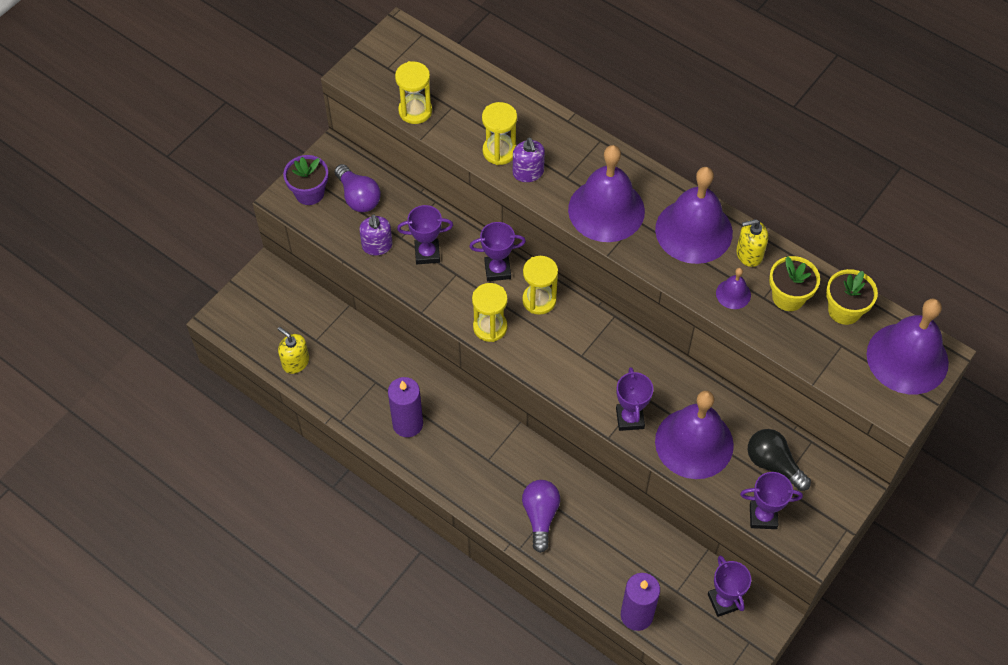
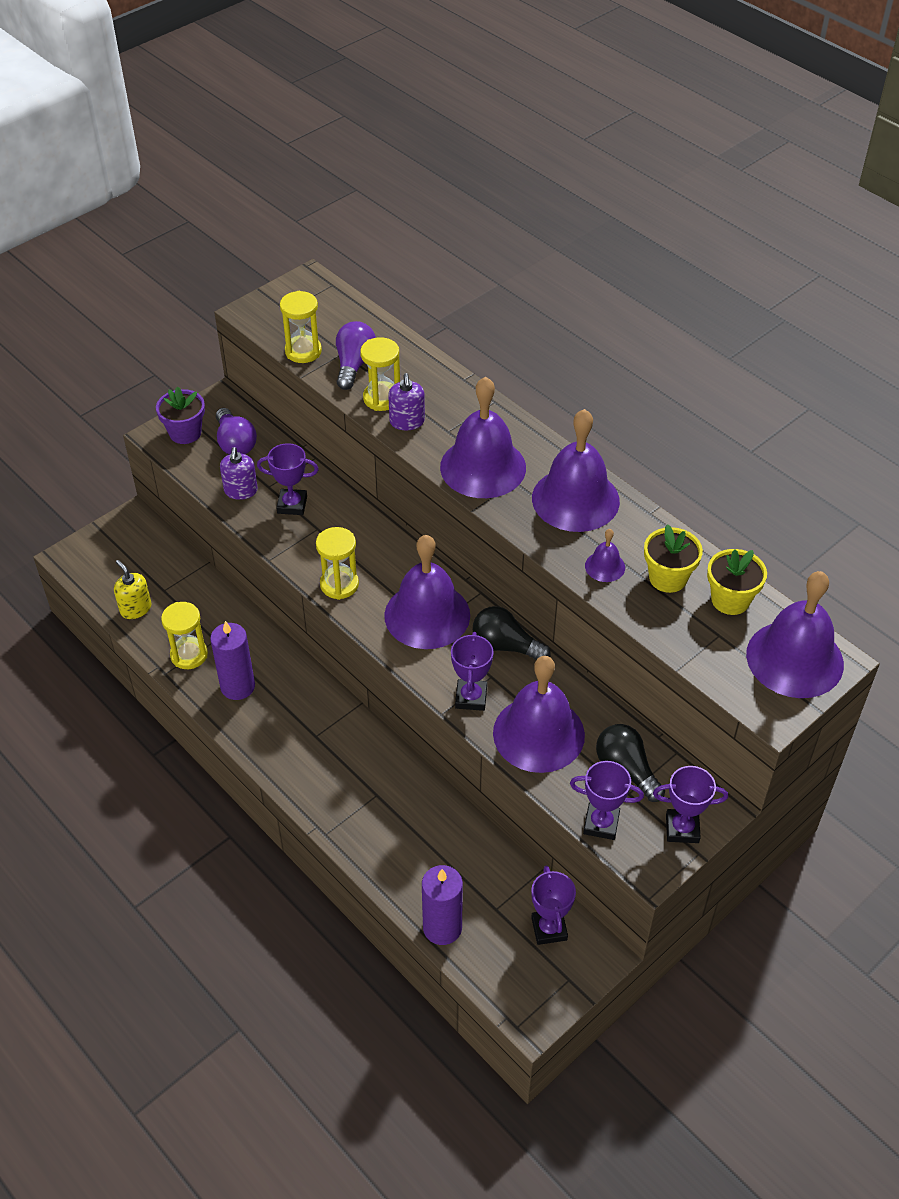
camera: 10 degrees right, 10 degrees down
purple trophy [469,222,526,281] -> purple trophy moved to [653,766,728,843]
yellow hourglass [522,256,558,315] -> yellow hourglass moved to [161,602,208,669]
purple light bulb [522,480,560,553] -> purple light bulb moved to [336,321,376,390]
yellow soap dispenser [736,219,768,267] -> none
none -> purple bell [384,535,470,649]
none -> black light bulb [473,606,551,660]

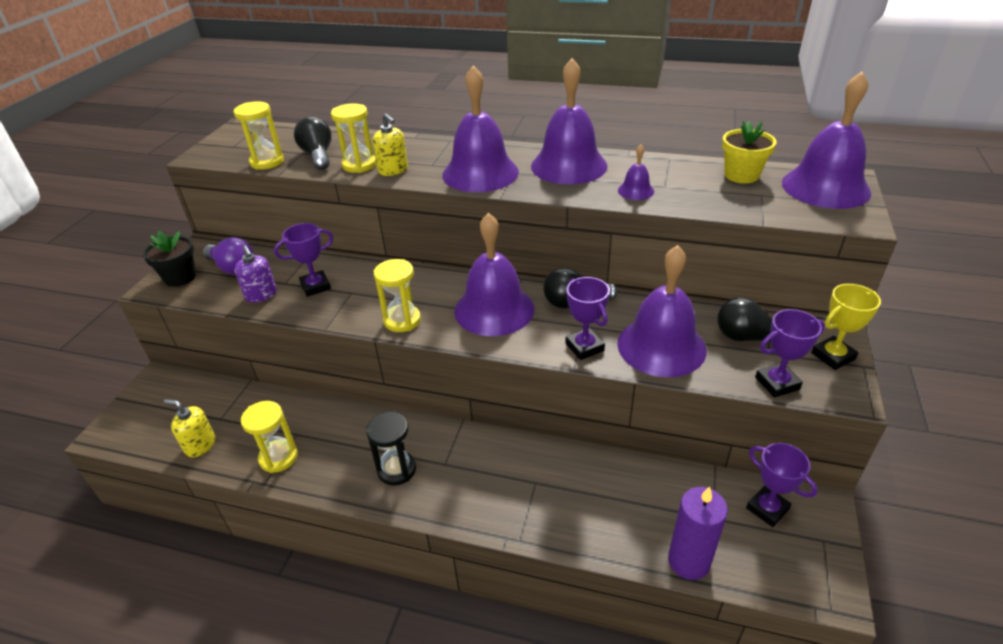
camera: 30 degrees left, 10 degrees down
purple flower pot [156,386,205,444] -> black flower pot [143,231,196,287]
purple candle [210,621,255,700] -> none
purple light bulb [336,321,376,390] -> black light bulb [294,116,332,170]
purple soap dispenser [388,373,425,430] -> yellow soap dispenser [372,114,408,176]
yellow flower pot [644,524,703,593] -> none
purple trophy [653,766,728,843] -> yellow trophy [811,284,881,370]
none -> black hourglass [366,412,416,486]

